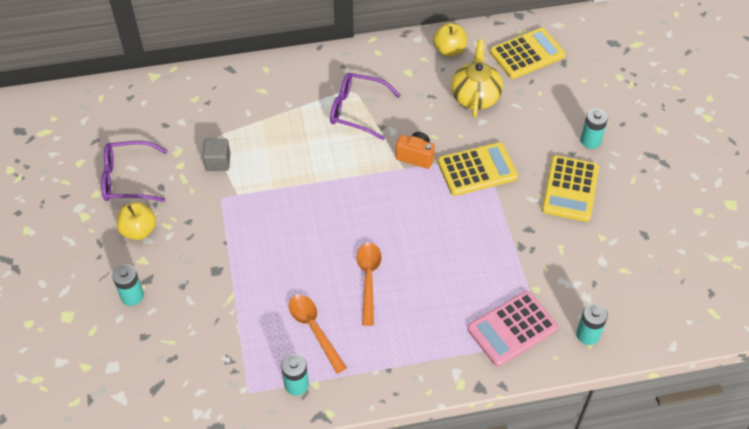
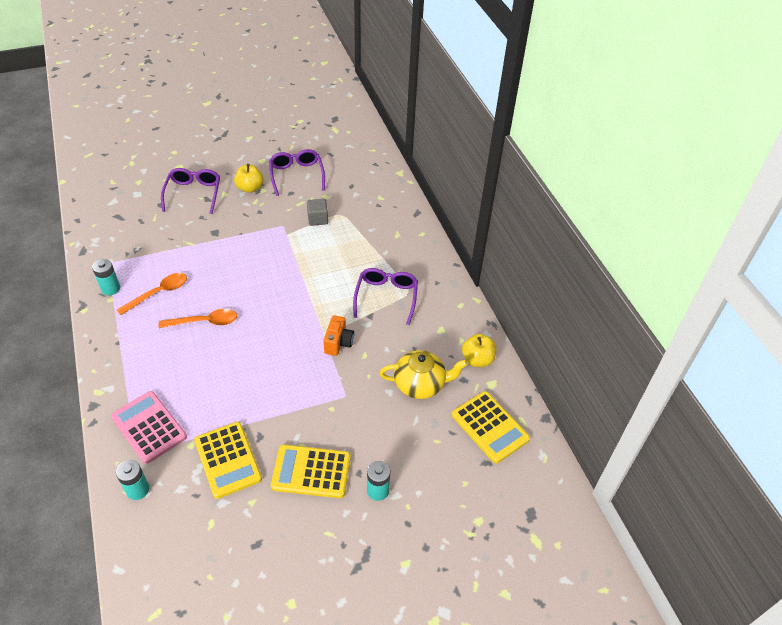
camera: 80 degrees right, 5 degrees down
turquoise battery [112,264,144,306] -> purple glasses [161,168,220,214]
yellow calculator [438,142,518,196] -> yellow calculator moved to [194,422,262,499]

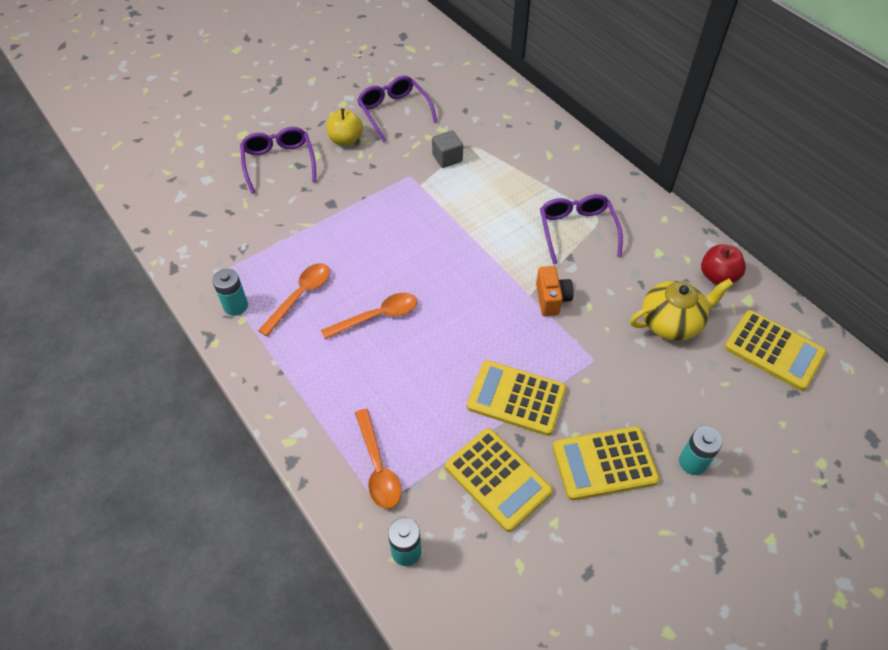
camera: 15 degrees left, 5 degrees up
pink calculator [111,391,187,464] -> orange spoon [355,409,401,509]
yellow apple [462,334,497,367] -> red apple [701,244,746,285]
none -> yellow calculator [467,360,566,436]

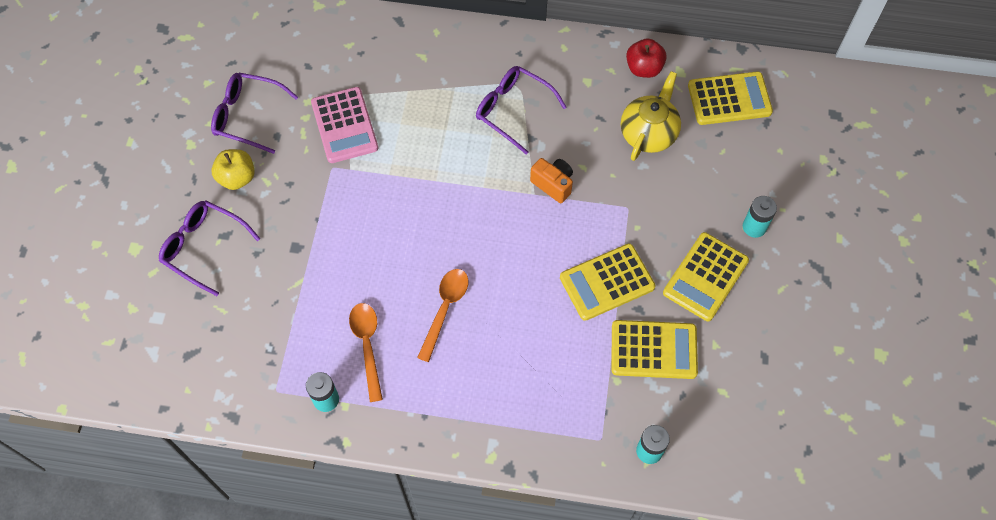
camera: 45 degrees left, 10 degrees up
orange spoon [355,409,401,509] -> none
grey cube [432,130,463,168] -> pink calculator [311,87,378,163]

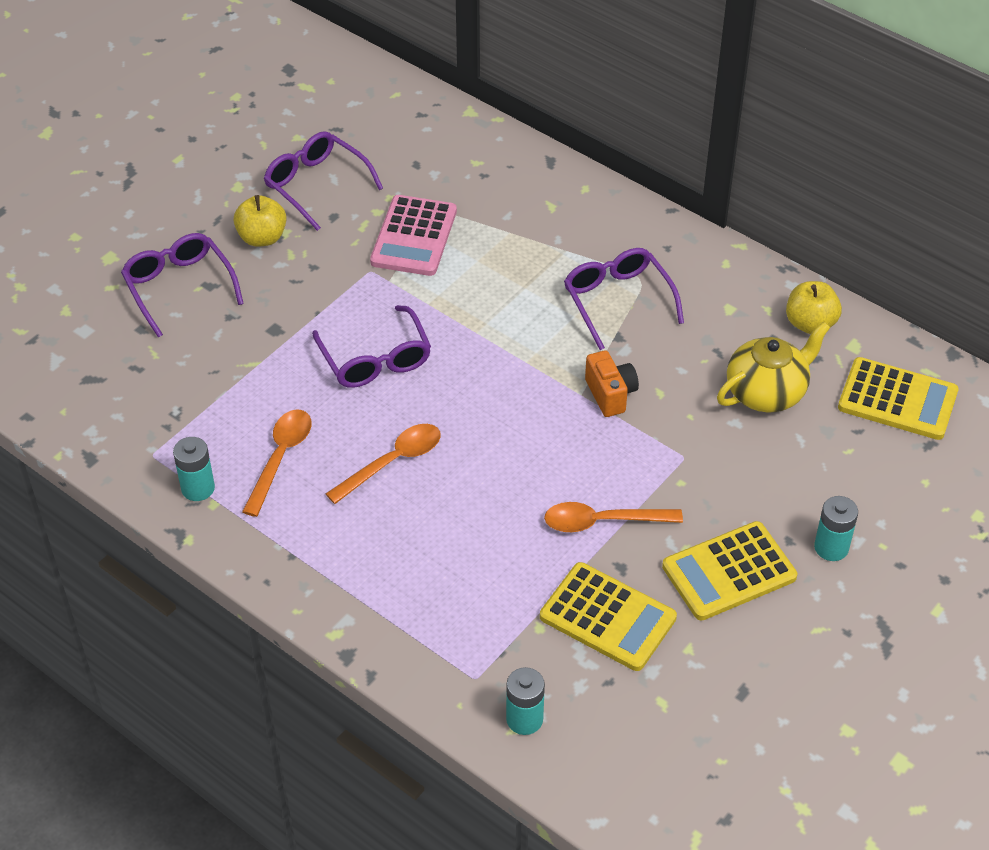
camera: 30 degrees right, 15 degrees down
yellow calculator [560,243,655,321] -> orange spoon [544,502,683,532]
red apple [626,38,667,78] -> yellow apple [786,281,842,334]
none -> purple glasses [312,305,431,388]

